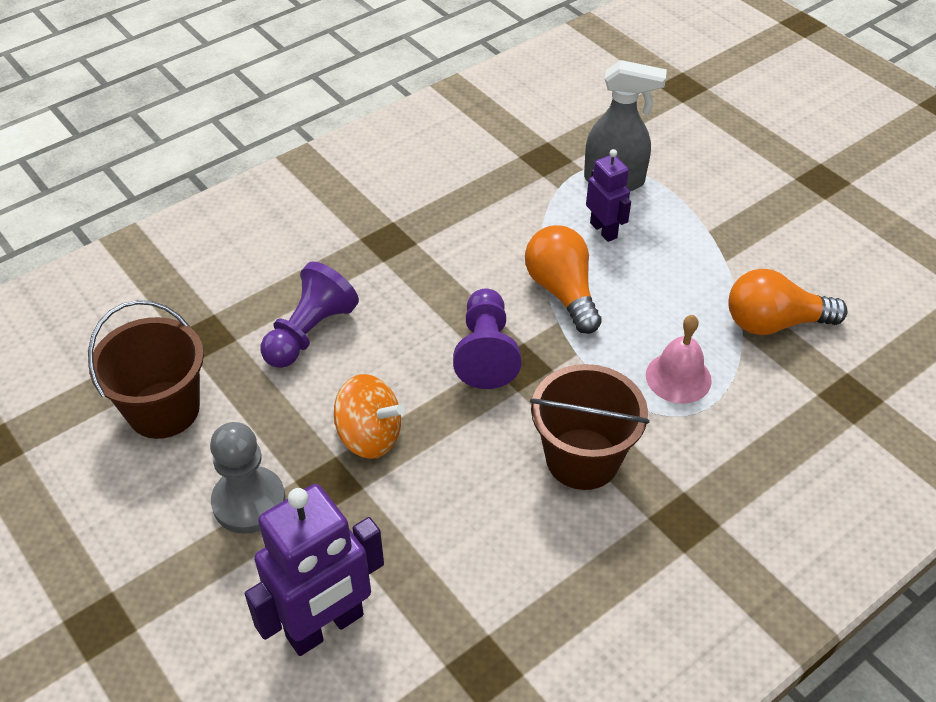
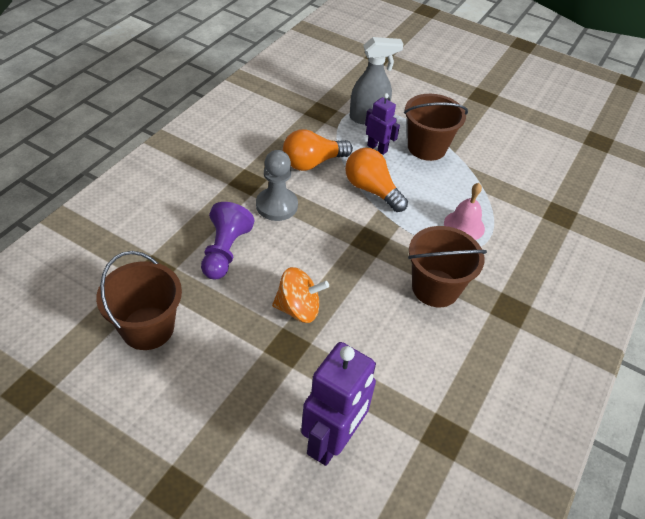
camera: 25 degrees left, 0 degrees up
grey pawn [210,422,286,534] -> grey pawn moved to [256,150,298,221]
purple pawn [453,289,521,389] -> none
orange light bulb [728,269,848,335] -> orange light bulb moved to [283,129,353,171]
none -> brown bucket [404,94,468,161]

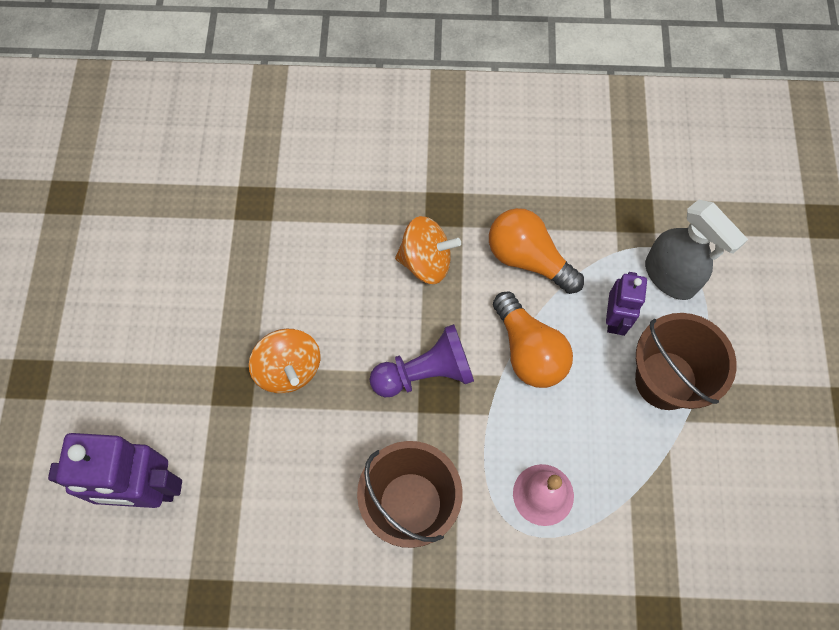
camera: 65 degrees right, 20 degrees up
brown bucket [96,251,182,350] -> none
purple pawn [201,202,254,279] -> purple pawn moved to [370,324,474,397]
grey pawn [256,150,298,221] -> orange spinning top [395,216,461,284]
orange light bulb [345,148,408,212] -> orange light bulb turned 135 degrees clockwise [493,292,573,388]

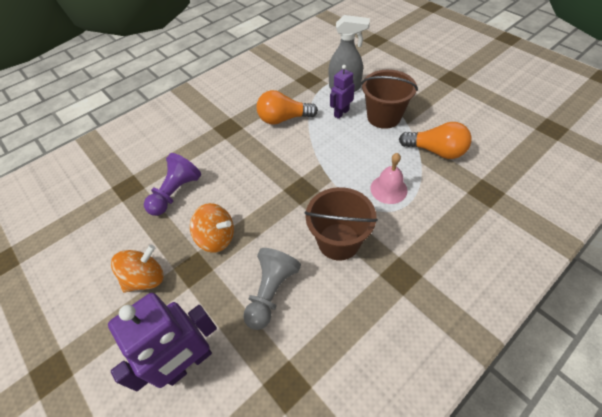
camera: 40 degrees left, 15 degrees down
purple pawn [370,324,474,397] -> purple pawn moved to [144,153,201,216]
orange spinning top [395,216,461,284] -> orange spinning top moved to [111,245,164,293]
orange light bulb [493,292,573,388] -> orange light bulb moved to [399,122,472,159]
purple robot [606,272,647,336] -> purple robot turned 105 degrees counterclockwise [330,65,355,119]
none -> grey pawn [243,248,301,330]

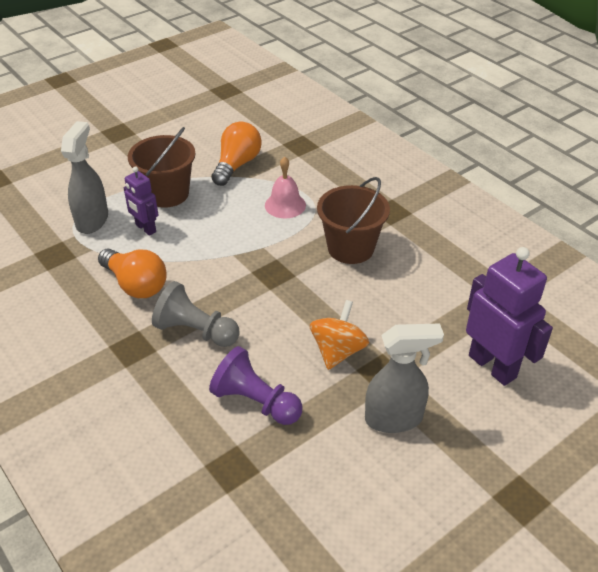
camera: 90 degrees left, 10 degrees down
orange spinning top [111,245,164,293] -> grey spray bottle [365,323,444,433]
grey pawn [243,248,301,330] -> grey pawn moved to [152,281,240,347]
orange light bulb [257,90,318,125] -> orange light bulb turned 45 degrees counterclockwise [98,249,167,298]

